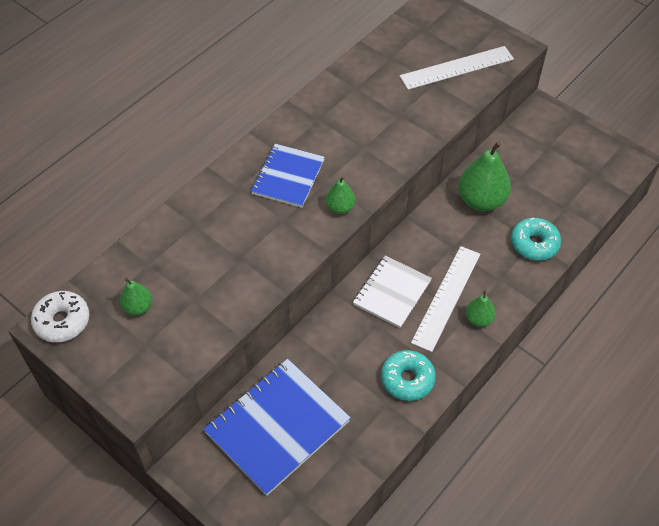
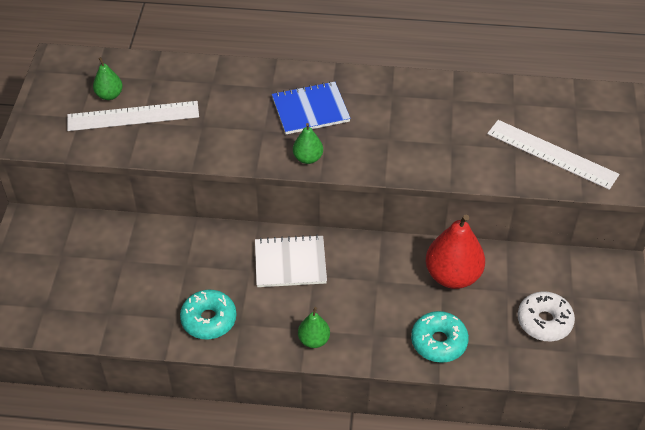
camera: 55 degrees right, 5 degrees down
white donut [31,291,89,342] -> white donut moved to [518,291,575,342]
blue notebook [204,359,351,496] -> none
white ruler [411,246,481,352] -> white ruler moved to [67,101,199,131]
green pear [458,141,511,211] -> red pear [426,215,485,289]

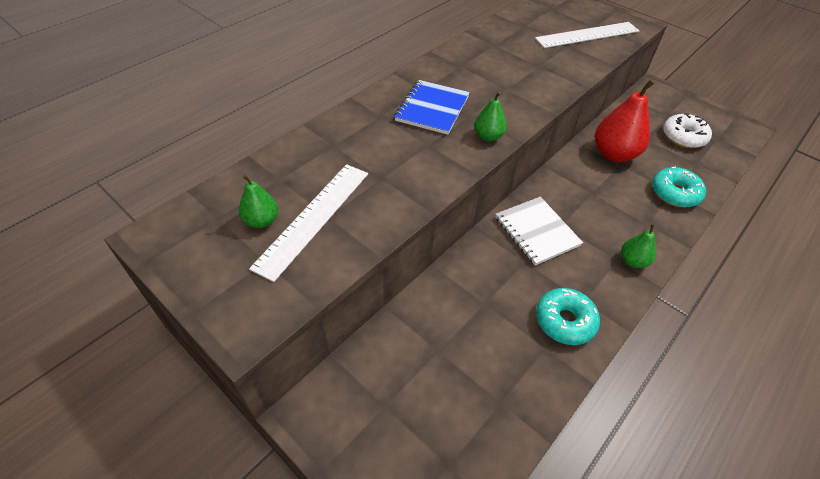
camera: 55 degrees left, 0 degrees up
white notebook [255,235,327,287] -> white notebook turned 60 degrees counterclockwise [495,197,583,265]

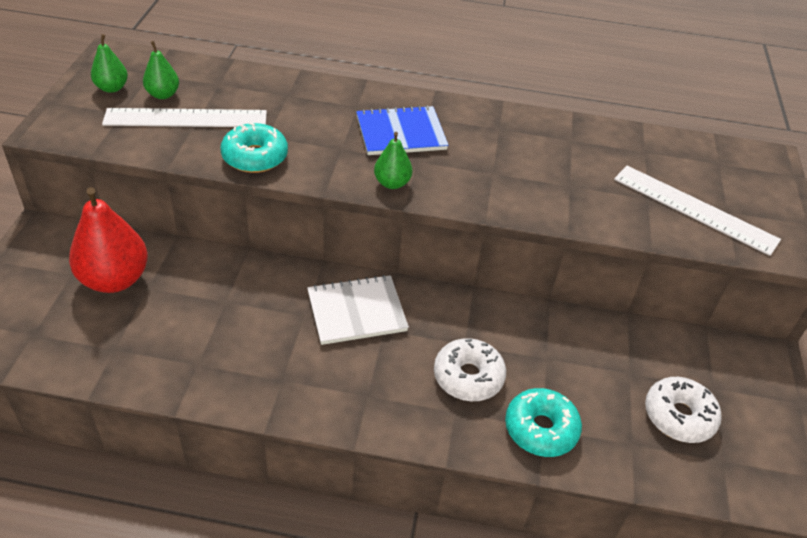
camera: 55 degrees right, 5 degrees down
white notebook [495,197,583,265] -> white notebook turned 45 degrees clockwise [307,275,409,345]
turquoise donut [536,288,600,345] -> turquoise donut moved to [220,123,288,173]
red pear [595,79,655,162] -> red pear moved to [69,187,148,293]
green pear [621,224,656,268] -> green pear moved to [91,34,128,93]
none -> white donut [434,338,506,401]

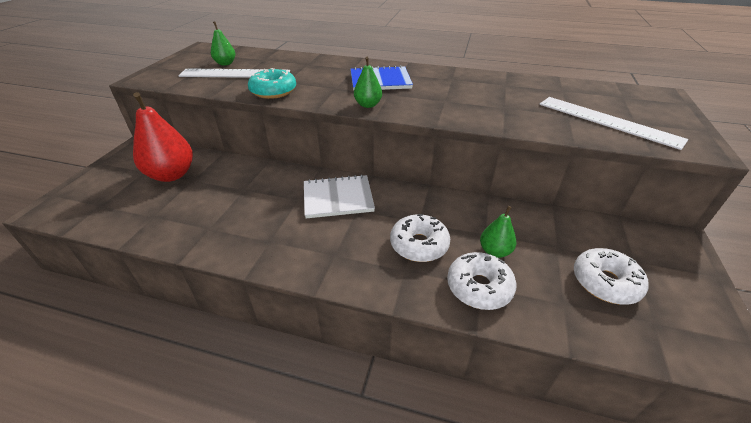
camera: 10 degrees right, 5 degrees down
green pear [91,34,128,93] -> green pear moved to [480,206,516,258]
turquoise donut [505,388,582,457] -> white donut [447,252,516,310]

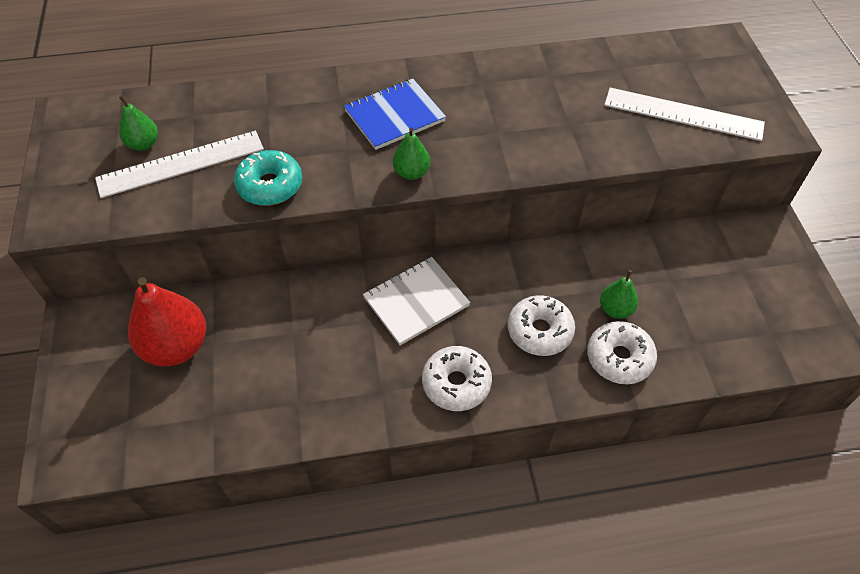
camera: 25 degrees left, 15 degrees up
white donut [574,248,649,305] -> white donut moved to [422,346,492,411]

